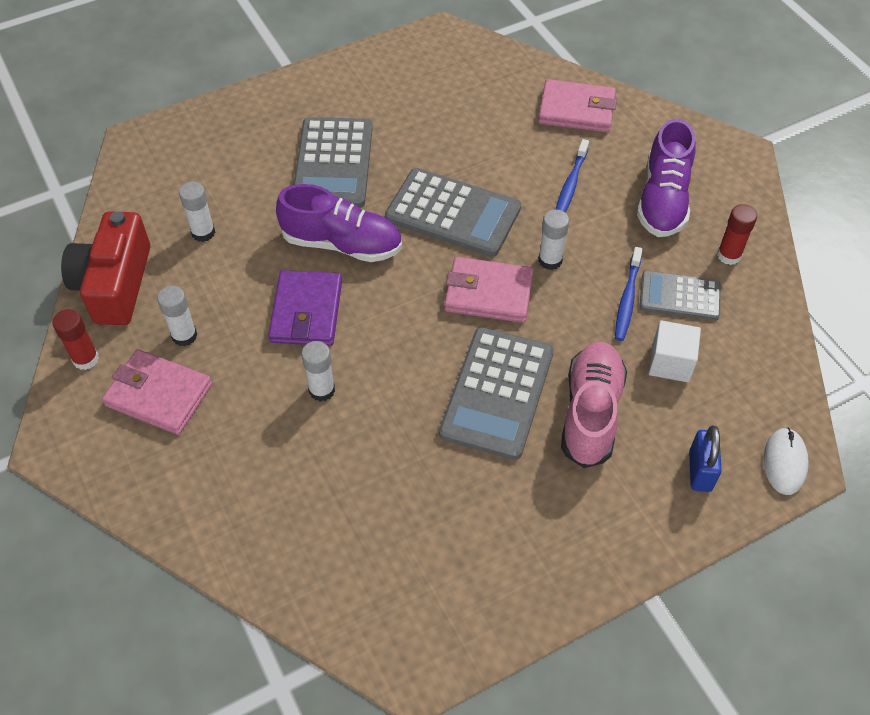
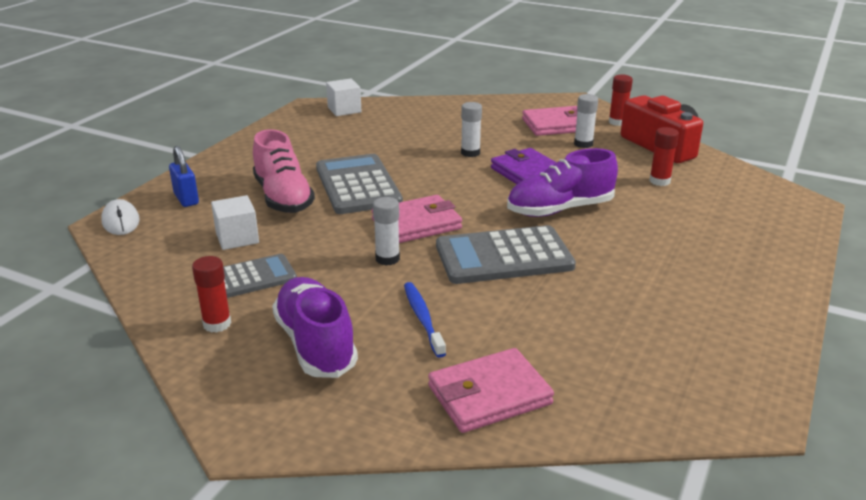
camera: 145 degrees right, 25 degrees down
white glue stick [179,181,215,242] -> red glue stick [649,127,679,186]
grey calculator [293,117,373,208] -> none
blue toothbrush [615,247,643,341] -> none
none -> white cube [326,78,362,116]

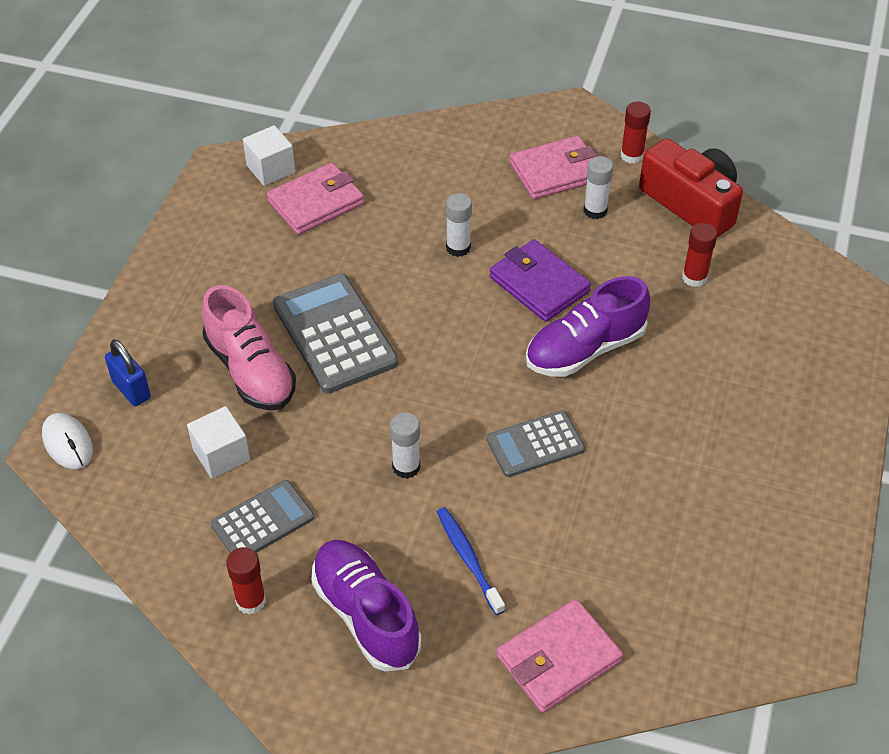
camera: 10 degrees left, 20 degrees up
pink wallet [372,195,462,243] -> pink wallet moved to [267,163,364,235]
grey calculator [436,225,576,284] -> grey calculator [487,411,585,477], size x0.61

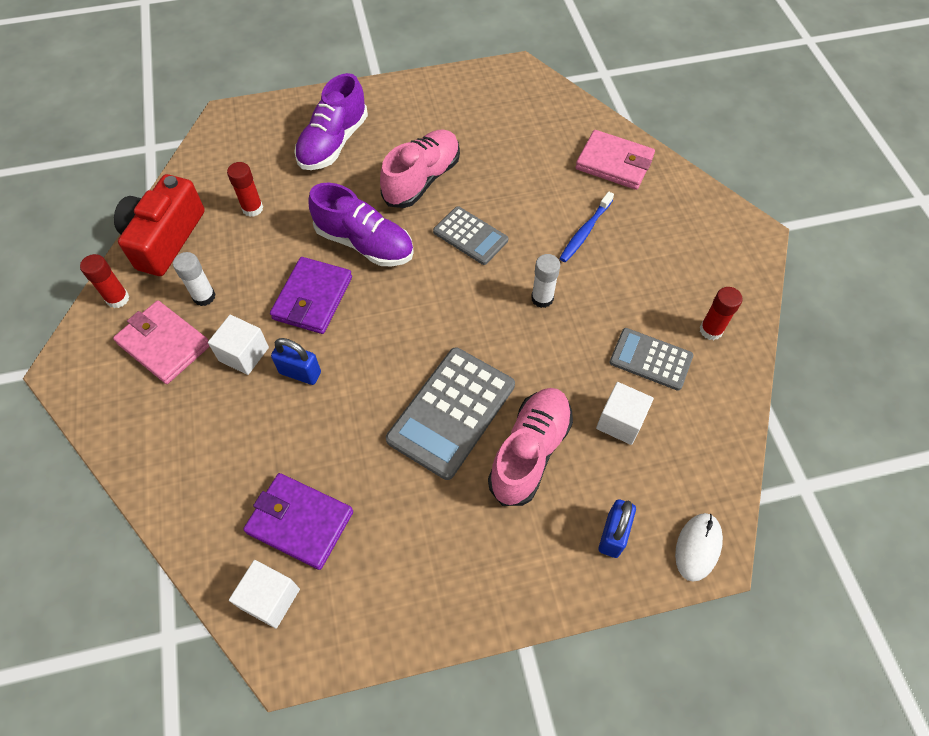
camera: 120 degrees left, 10 degrees up
pink wallet [267,163,364,235] -> purple wallet [243,473,353,570]
purple shoe [312,540,421,672] -> purple shoe moved to [294,73,368,170]
white glue stick [446,193,472,257] -> blue padlock [271,338,321,385]
none -> white cube [208,315,269,375]
none -> pink shoe [380,129,460,208]

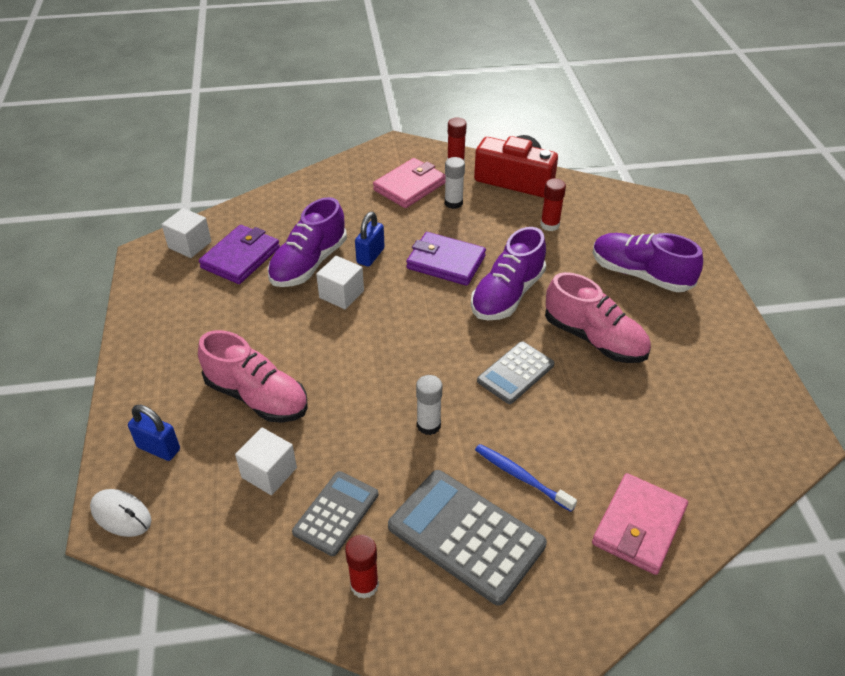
camera: 95 degrees right, 15 degrees down
white cube [208,315,269,375] -> white cube moved to [316,256,364,309]
grey calculator [386,348,515,480] -> grey calculator moved to [388,470,547,606]
none -> purple shoe [267,197,347,287]

